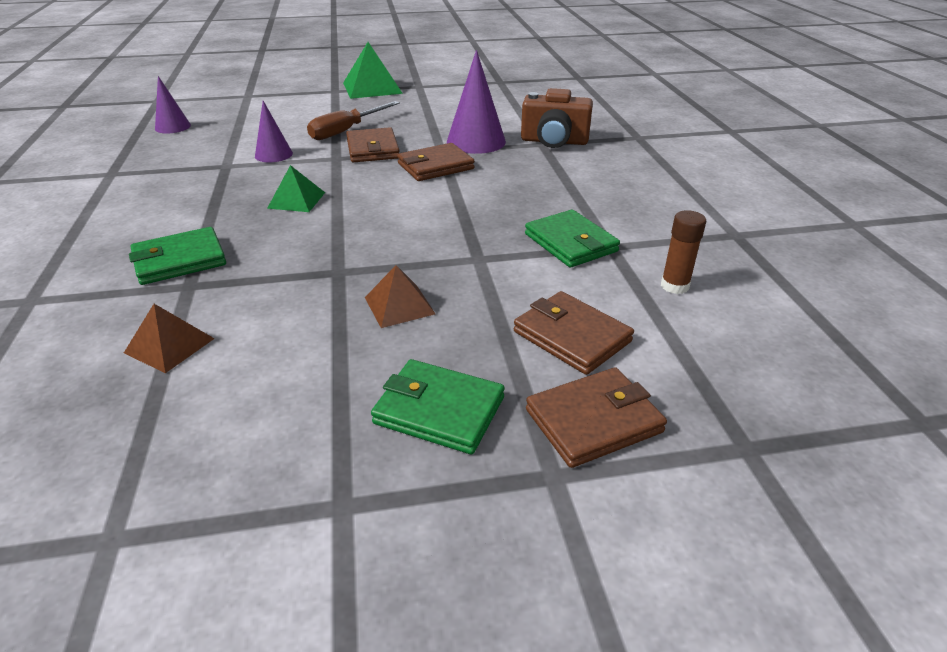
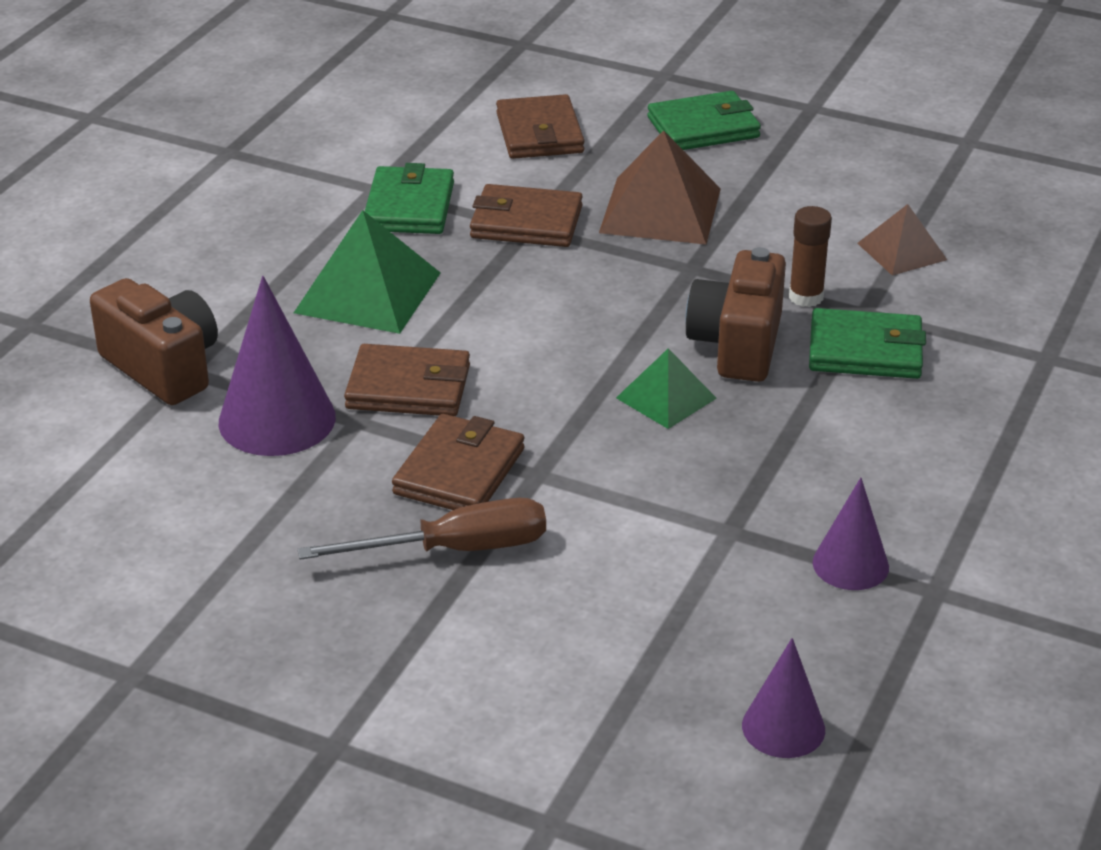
camera: 145 degrees left, 0 degrees up
purple cone [255,101,293,162] -> purple cone moved to [813,477,889,590]
green pyramid [343,42,403,99] -> green pyramid moved to [294,210,440,334]
brown pyramid [365,265,435,328] -> brown pyramid [599,130,721,245], size x1.69
green wallet [371,359,505,454] -> green wallet turned 75 degrees counterclockwise [647,91,761,150]
brown wallet [526,367,667,468] -> brown wallet moved to [470,184,583,247]
brown glue stick [661,210,706,294] -> brown glue stick moved to [789,206,832,307]
none -> brown camera [685,247,786,382]

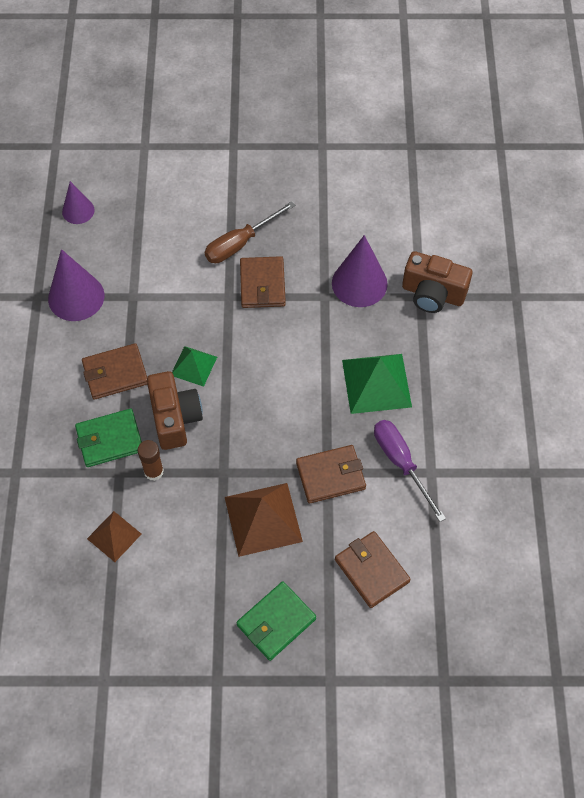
camera: 155 degrees right, 25 degrees up
brown wallet [344,344,470,416] -> brown wallet moved to [82,343,147,400]
green wallet [365,163,454,234] -> purple screwdriver [374,420,446,522]
purple cone [813,477,889,590] -> purple cone [48,249,104,321], size x1.67

